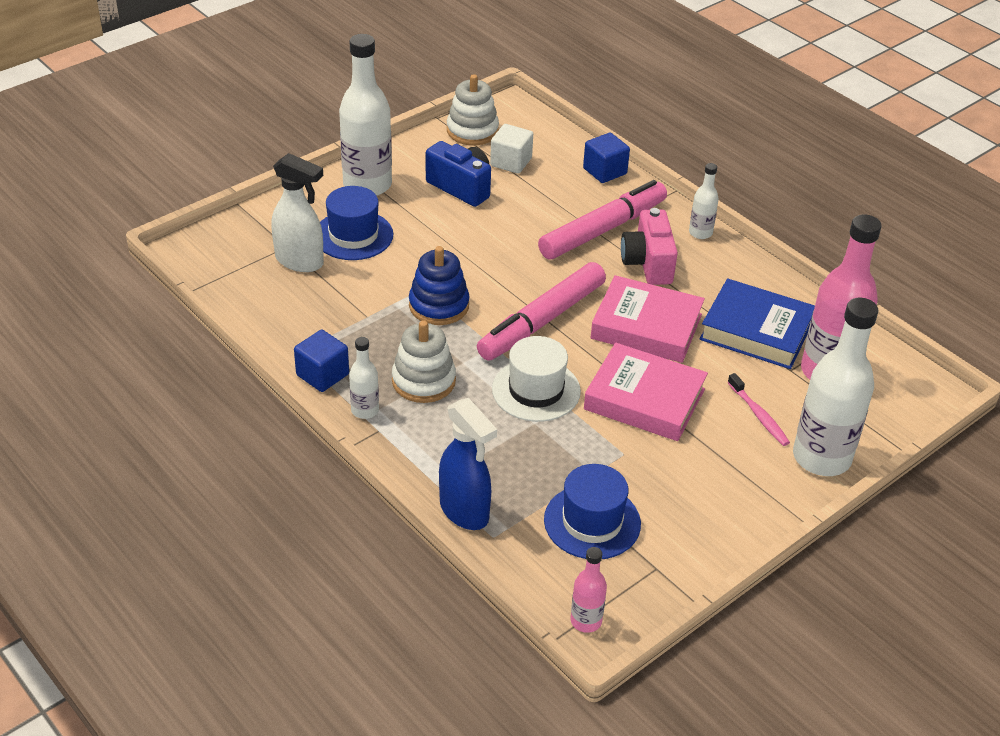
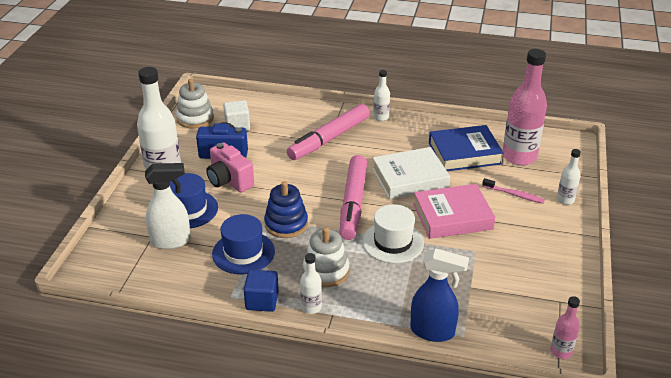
camera: 35 degrees left, 5 degrees down
pink marker [538,180,667,259] -> pink marker turned 150 degrees counterclockwise [287,104,370,160]
blue hat [544,464,641,559] -> blue hat moved to [212,214,275,274]
blue cube [583,133,630,183] -> none
pink book [590,275,705,363] -> white book [372,147,450,199]
pink camera [621,208,678,285] -> pink camera moved to [206,142,254,192]
white bottle [793,298,878,476] -> white bottle [557,149,581,205], size x0.48

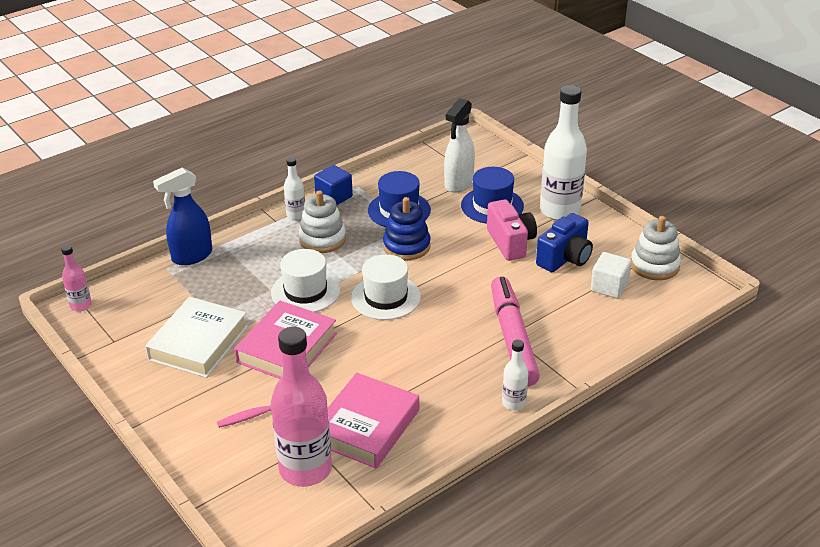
camera: 130 degrees right, 0 degrees up
pink camera [206,142,254,192] -> pink camera turned 75 degrees clockwise [487,199,537,261]
pink marker [340,155,367,240] -> white hat [351,254,421,320]
white book [372,147,450,199] -> white book moved to [145,297,248,378]
blue book [429,125,504,171] -> pink book [328,373,419,469]
white bottle [557,149,581,205] -> none

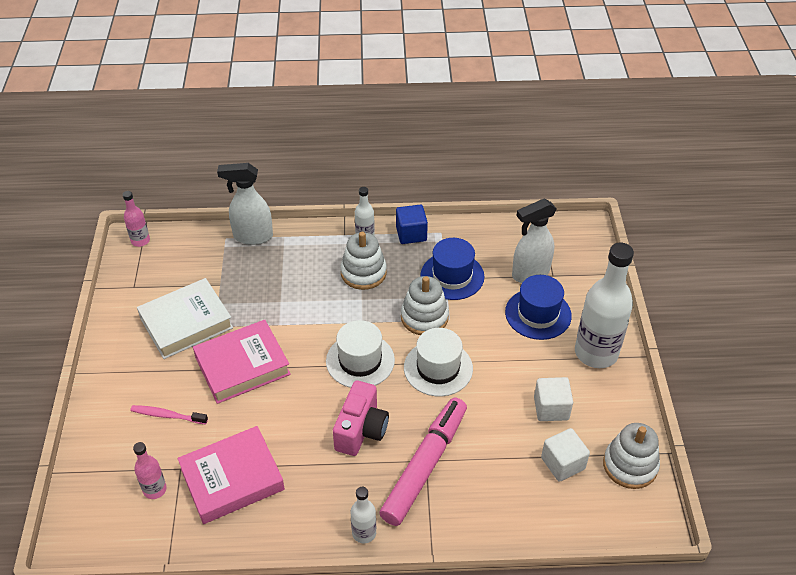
camera: 35 degrees right, 10 degrees up
blue spray bottle [153,168,212,265] -> white spray bottle [217,163,273,245]
white hat [271,249,340,312] -> white hat moved to [404,328,473,397]
pink bottle [271,326,332,487] -> pink bottle [133,442,167,499], size x0.48
blue stacking toy [383,197,431,260] -> white stacking toy [401,276,449,335]
pink camera [487,199,537,261] -> pink camera moved to [333,380,389,456]
blue camera [536,213,593,272] -> white cube [534,377,573,421]

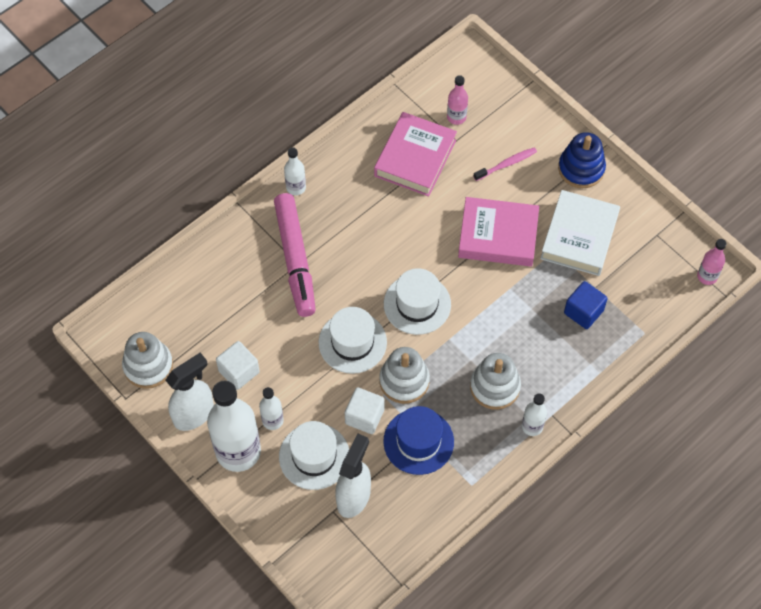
camera: 140 degrees right, 15 degrees up
pink book [193,320,291,404] -> pink book turned 75 degrees clockwise [458,197,539,267]
white spray bottle [217,163,273,245] -> white spray bottle moved to [165,353,214,431]
pink camera [333,380,389,456] -> none
blue cube [396,205,428,244] -> blue cube moved to [564,281,608,329]
blue hat [505,275,572,340] -> white hat [279,421,349,490]
white cube [541,428,590,482] -> white cube moved to [345,387,385,434]
none -> white bottle [259,387,284,430]
none -> blue stacking toy [558,132,606,188]

